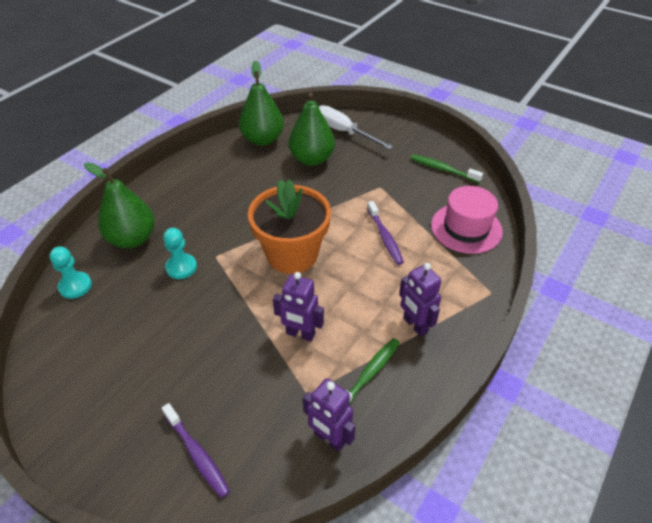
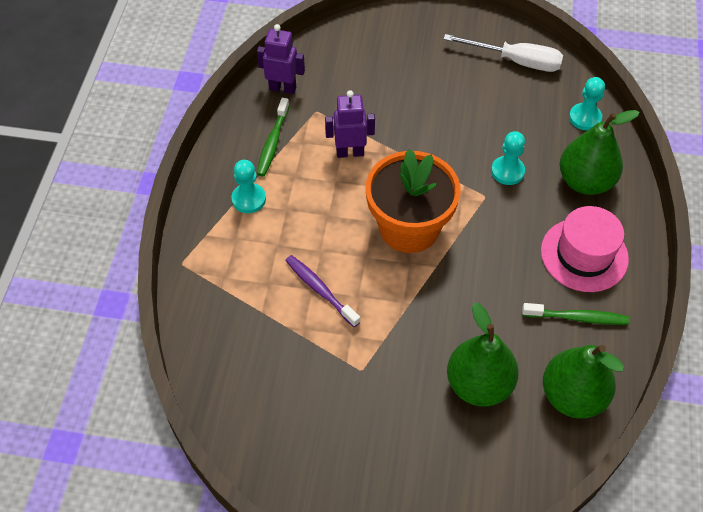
camera: 155 degrees right, 10 degrees up
purple toothbrush [162,403,230,498] -> none
white screwdriver [319,105,393,150] -> white screwdriver moved to [443,34,563,72]
purple robot [399,263,441,337] -> turquoise pawn [232,160,266,213]
green toothbrush [411,154,483,183] -> green toothbrush moved to [522,303,629,325]
pink hat [431,186,503,254] -> pink hat moved to [541,206,629,292]

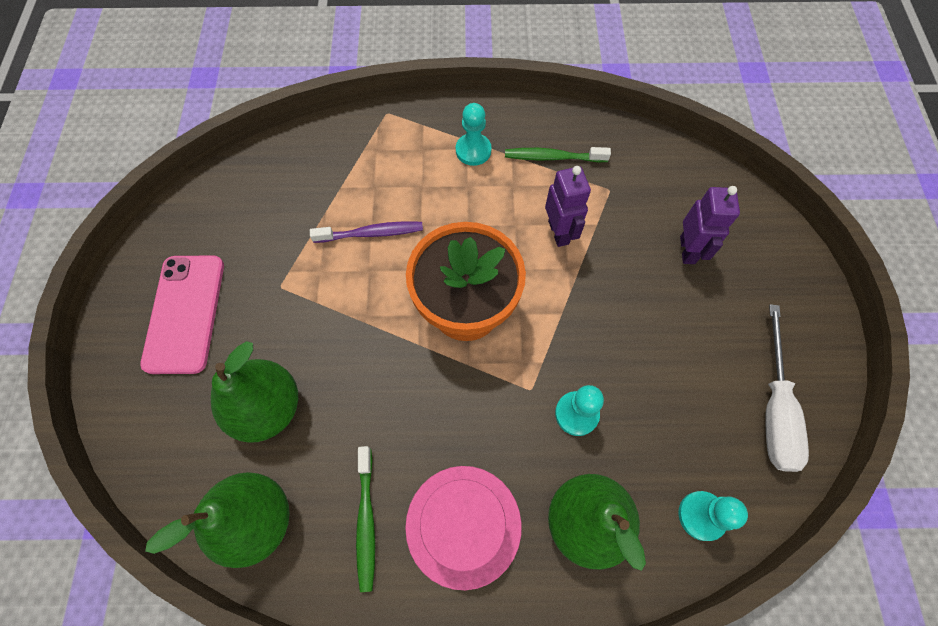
camera: 80 degrees right, 10 degrees up
purple robot [257,24,305,94] -> purple robot moved to [680,186,740,264]
purple toothbrush [285,255,361,327] -> purple toothbrush turned 45 degrees clockwise [310,221,423,243]
none -> pink phone [140,256,224,374]

